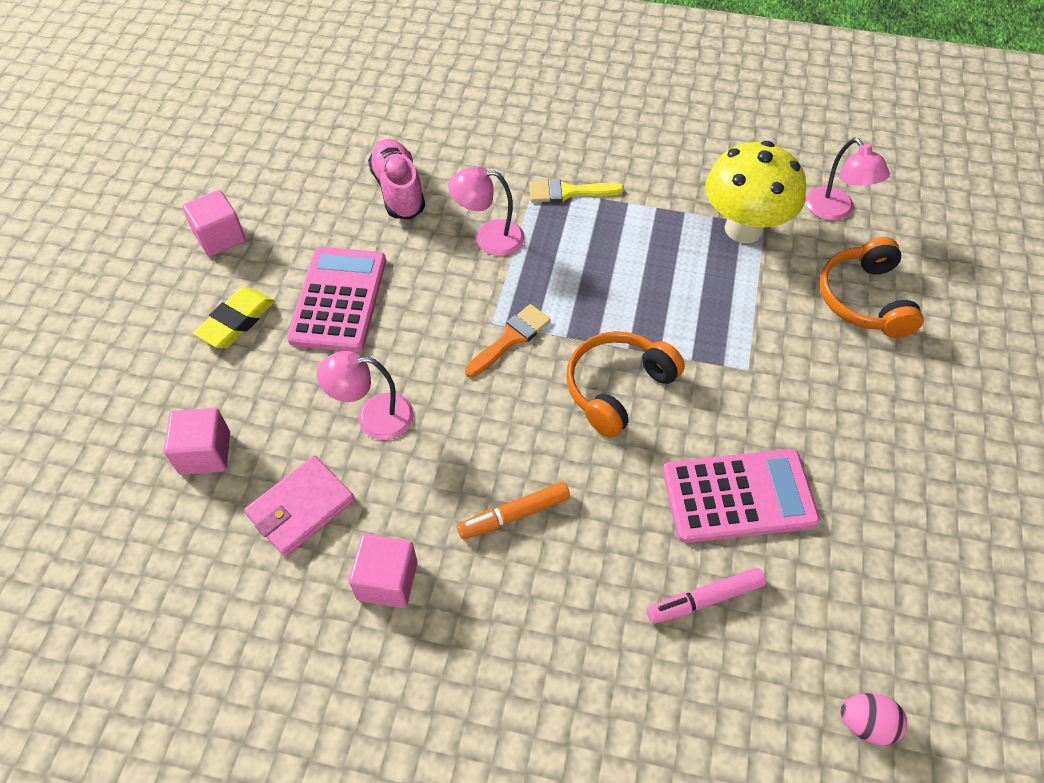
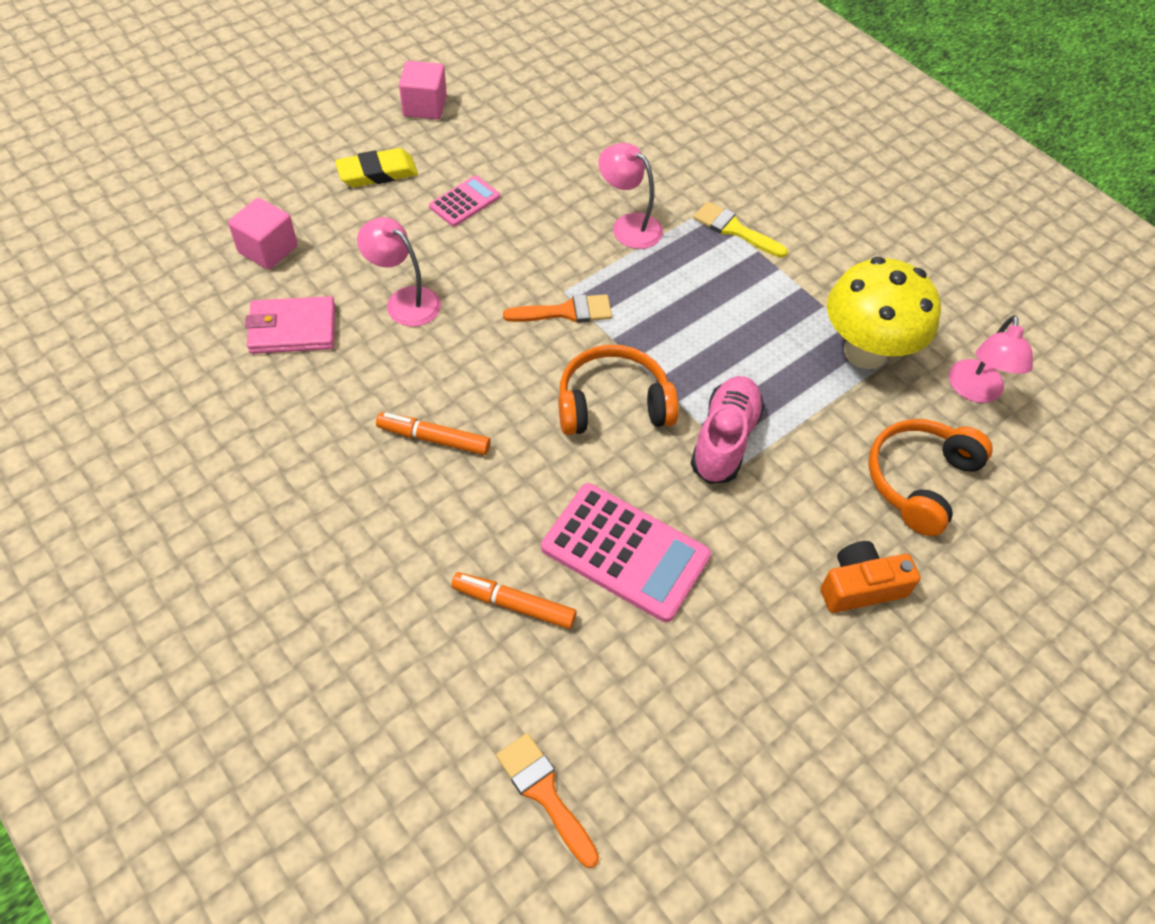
camera: 35 degrees right, 0 degrees up
pink calculator [287,247,386,352] -> pink calculator [429,175,500,227], size x0.54
pink cube [349,534,418,608] -> none
pink shoe [368,139,425,220] -> pink shoe moved to [691,376,765,484]
pink marker [647,568,766,624] -> orange marker [452,572,577,629]
pink egg [840,693,907,745] -> orange brush [496,733,599,868]
none -> orange camera [820,541,921,613]

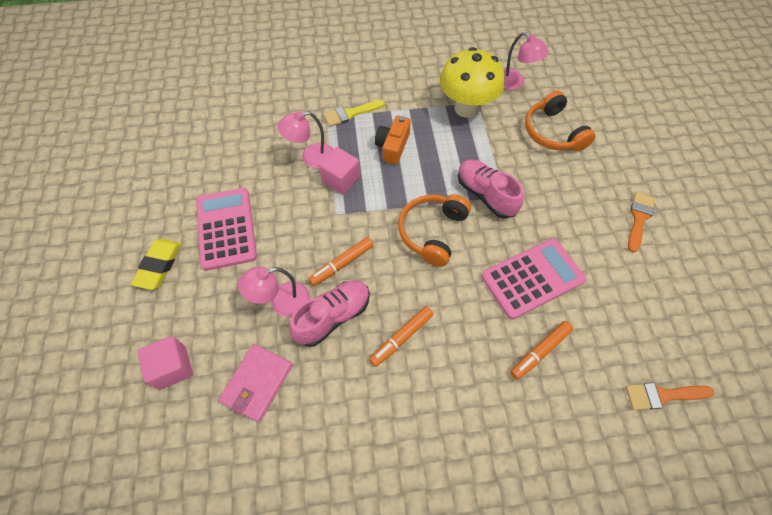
camera: 55 degrees left, 5 degrees up
pink cube [399,61,447,119] -> pink cube moved to [319,147,360,194]
pink calculator [429,175,500,227] -> pink calculator [196,188,257,271], size x1.86
orange brush [503,294,612,323] -> orange brush moved to [628,192,655,253]
orange camera [820,541,921,613] -> orange camera moved to [375,115,411,164]
none -> pink shoe [289,280,370,347]
none -> orange marker [308,237,373,286]

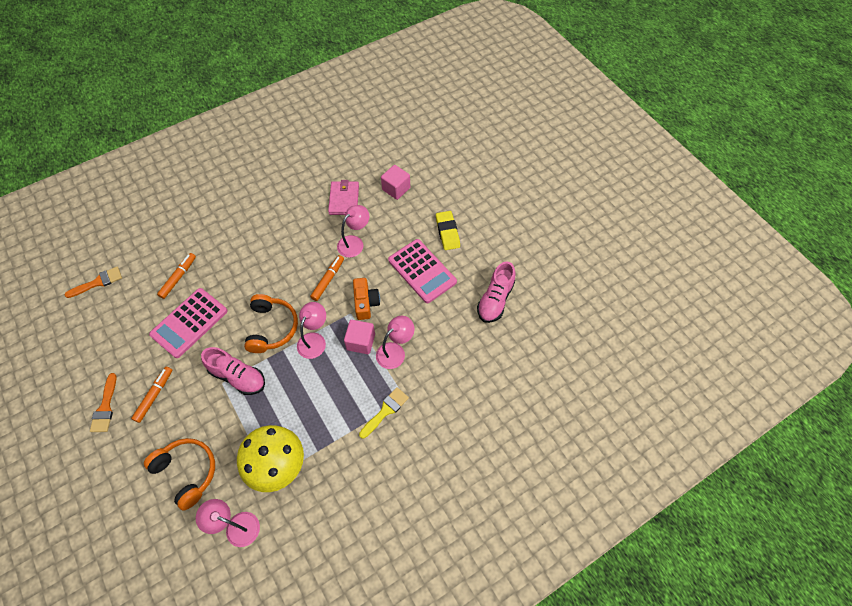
camera: 155 degrees right, 0 degrees up
pink shoe [289,280,370,347] -> pink shoe moved to [477,261,515,323]
orange marker [369,306,434,367] -> orange marker moved to [131,367,172,423]
orange camera [375,115,411,164] -> orange camera moved to [353,278,380,320]
none -> pink lamp [297,302,326,359]

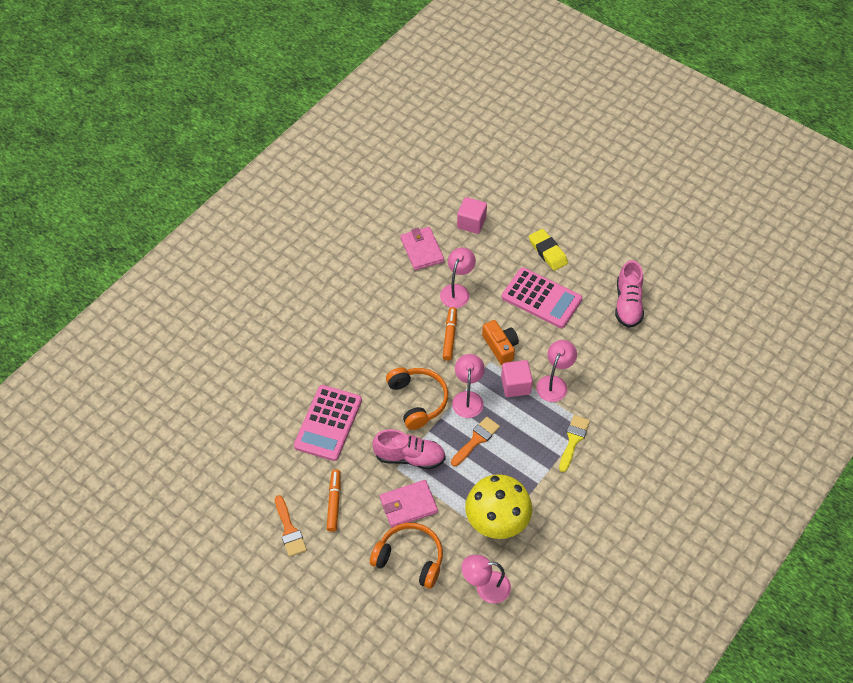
camera: 20 degrees left, 5 degrees down
orange brush [64,267,122,298] -> orange brush moved to [451,416,500,467]
orange marker [157,253,196,299] -> none
none -> pink wallet [380,480,438,528]

